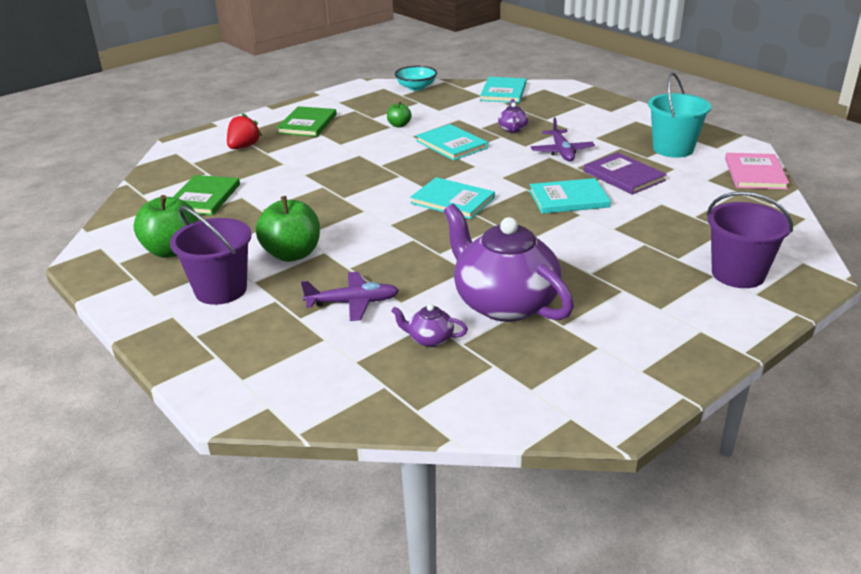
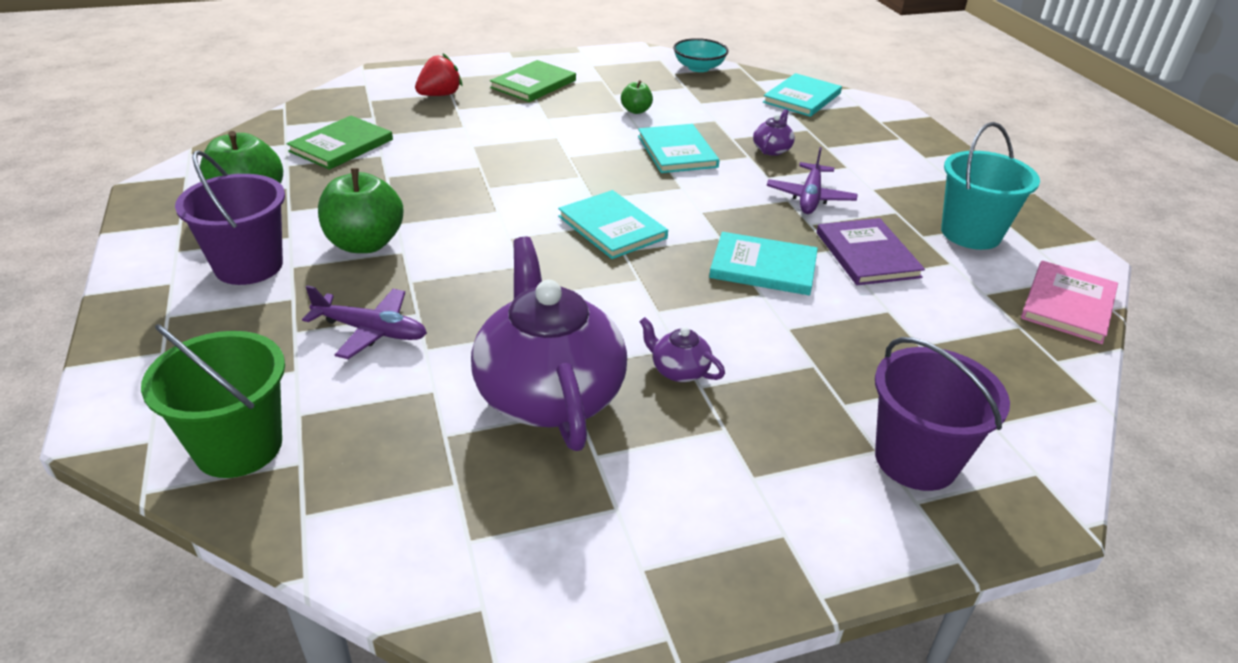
camera: 20 degrees right, 5 degrees up
purple teapot [391,304,468,347] -> purple teapot moved to [639,317,725,382]
none -> green bucket [141,324,285,478]

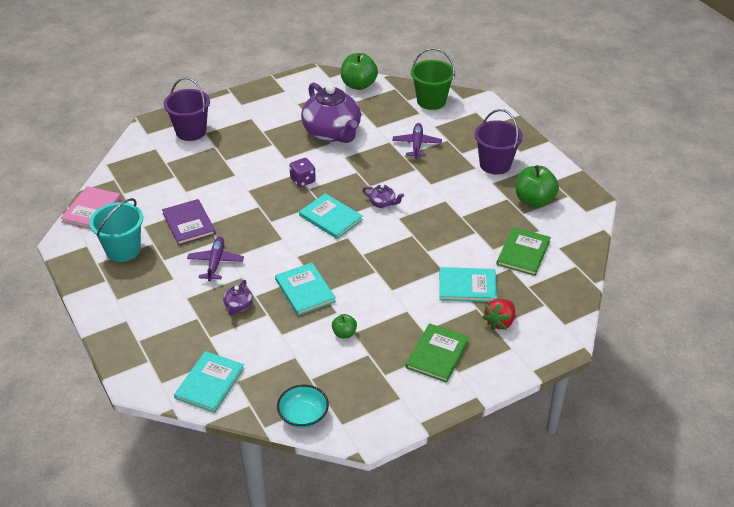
camera: 170 degrees right, 5 degrees up
purple plane [302,285,427,359] -> purple plane turned 90 degrees clockwise [392,123,442,158]
green apple [318,168,404,253] -> green apple moved to [341,53,378,90]
purple teapot [639,317,725,382] -> purple teapot moved to [363,184,404,208]
turquoise book [709,232,818,295] -> turquoise book moved to [439,267,497,302]
none -> purple dice [289,158,316,187]

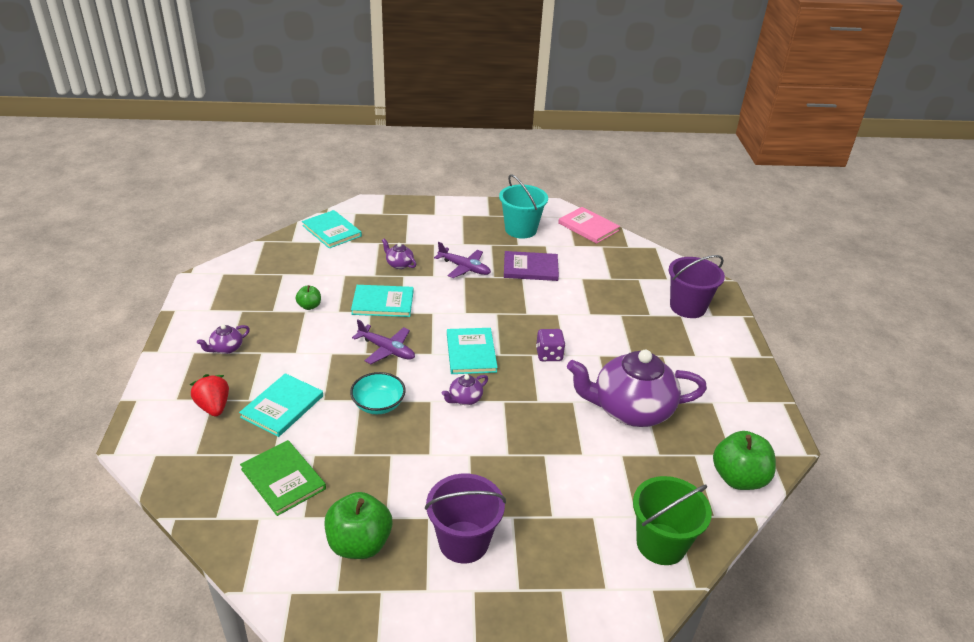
camera: 115 degrees right, 5 degrees down
turquoise bowl [277,385,329,428] -> turquoise bowl moved to [350,372,406,414]
turquoise book [299,193,363,239] -> turquoise book turned 75 degrees counterclockwise [447,328,498,374]
purple plane [392,123,442,158] -> purple plane moved to [352,320,415,364]
green book [406,323,469,383] -> purple teapot [197,324,250,354]

